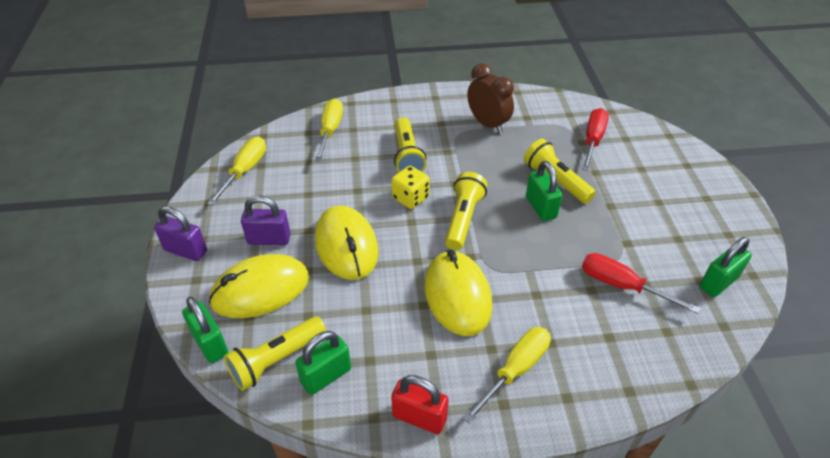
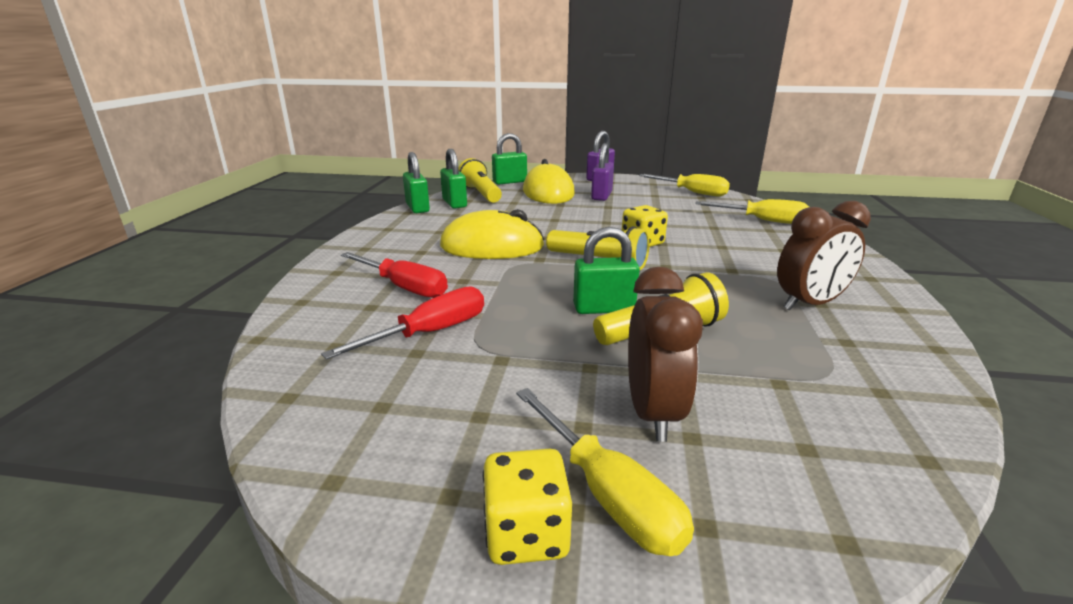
camera: 105 degrees right, 20 degrees down
yellow mouse [315,205,378,280] -> none
red padlock [391,375,449,434] -> none
yellow flashlight [394,117,426,172] -> none
yellow screwdriver [463,327,551,424] -> yellow screwdriver moved to [516,388,694,556]
red screwdriver [582,108,609,171] -> red screwdriver moved to [341,252,448,298]
green padlock [700,237,752,297] -> green padlock moved to [403,152,430,213]
none -> yellow dice [483,449,572,565]
none -> brown clock [628,267,703,442]

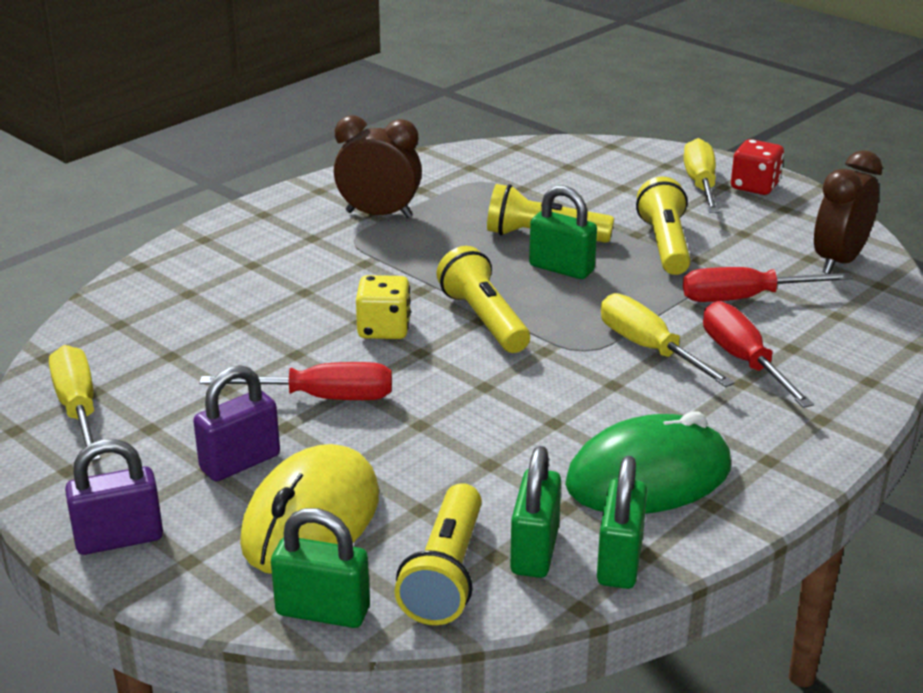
camera: 145 degrees left, 5 degrees up
yellow mouse [440,209,545,259] -> none
yellow dice [483,449,572,565] -> red dice [731,139,784,195]
brown clock [628,267,703,442] -> brown clock moved to [814,150,883,274]
yellow screwdriver [695,199,809,224] -> yellow screwdriver moved to [601,293,735,387]
none -> red screwdriver [199,362,392,400]
none -> green mouse [565,411,731,514]
none -> yellow flashlight [636,177,691,275]

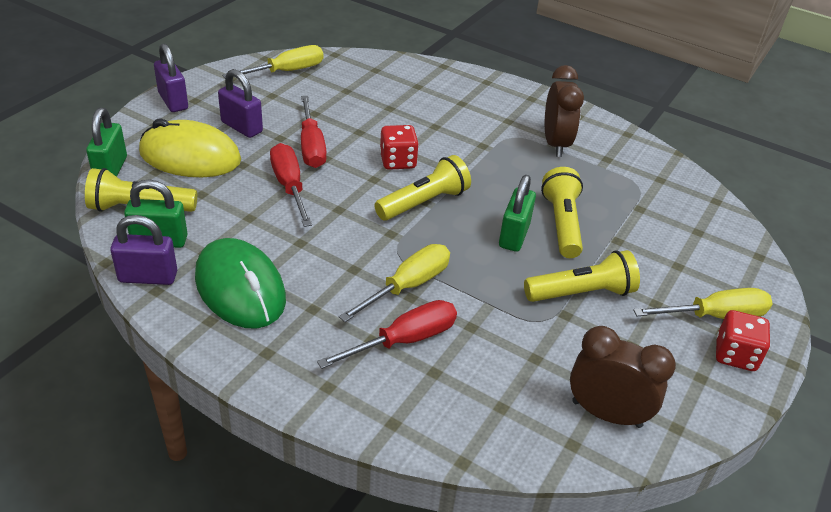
camera: 75 degrees right, 10 degrees up
yellow dice [356,275,411,339] -> red dice [380,125,419,170]
green padlock [597,456,647,589] -> purple padlock [110,215,177,285]
red screwdriver [683,267,852,302] -> red screwdriver moved to [270,143,312,227]

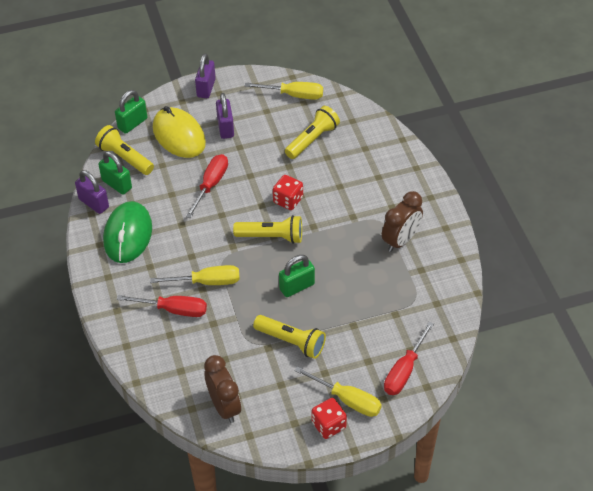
camera: 45 degrees right, 10 degrees up
red screwdriver [301,96,327,168] -> red screwdriver moved to [384,321,434,395]
yellow flashlight [541,167,583,258] -> yellow flashlight moved to [285,106,340,159]

